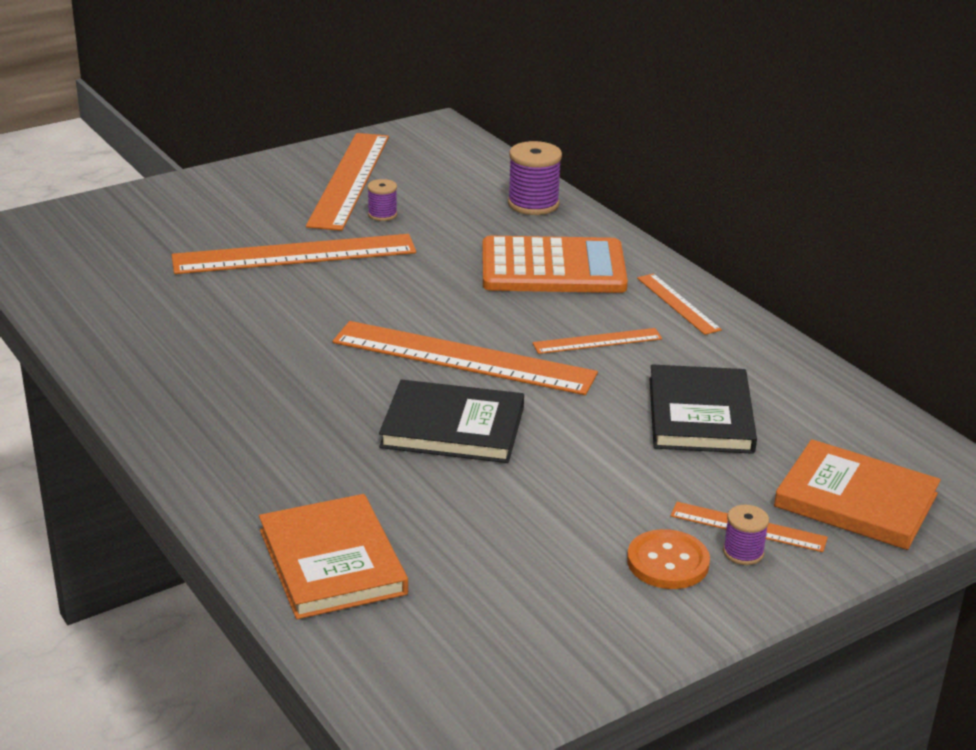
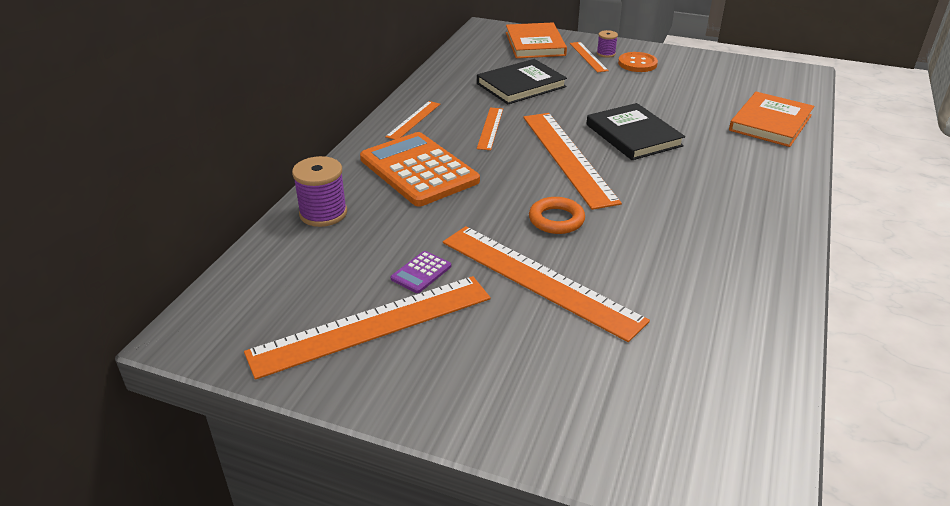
camera: 125 degrees left, 5 degrees up
purple spool [367,179,397,221] -> purple calculator [391,251,451,293]
orange ruler [532,328,662,354] -> orange ruler turned 60 degrees clockwise [477,108,503,150]
none -> orange ring [529,197,585,234]

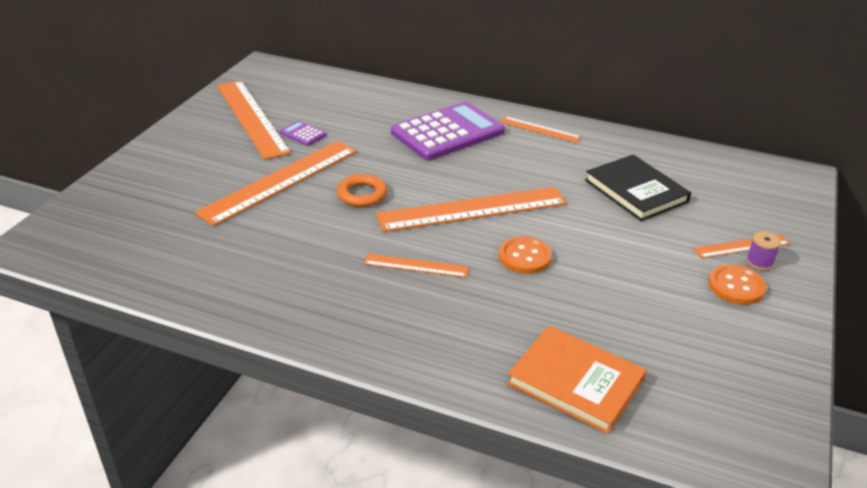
camera: 90 degrees right, 0 degrees up
purple spool [292,156,347,227] -> none
orange calculator [360,132,480,207] -> purple calculator [391,102,505,160]
orange ruler [477,108,503,150] -> orange ruler moved to [364,254,469,278]
orange book [506,22,567,58] -> none
black book [587,103,685,160] -> orange button [499,236,552,274]

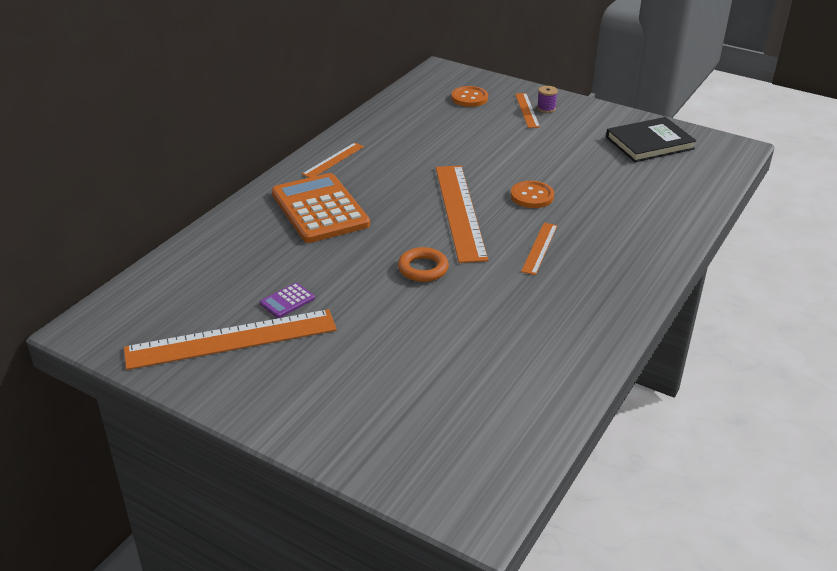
camera: 80 degrees left, 0 degrees up
orange ruler [195,141,357,226] -> none
purple calculator [391,102,505,160] -> orange calculator [272,173,370,243]
orange book [507,326,646,434] -> none
black book [585,155,691,221] -> black book moved to [606,117,696,162]
orange button [708,264,766,305] -> orange button moved to [451,86,488,107]

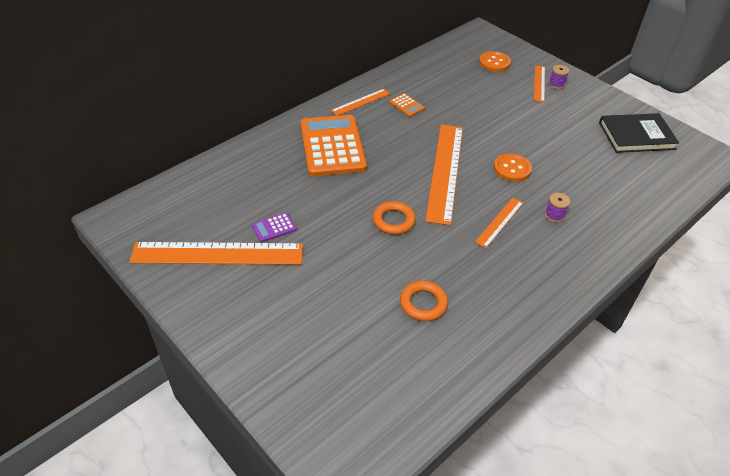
camera: 15 degrees right, 10 degrees up
none -> orange calculator [389,93,425,117]
none -> orange ring [400,281,448,321]
none -> purple spool [545,193,570,223]

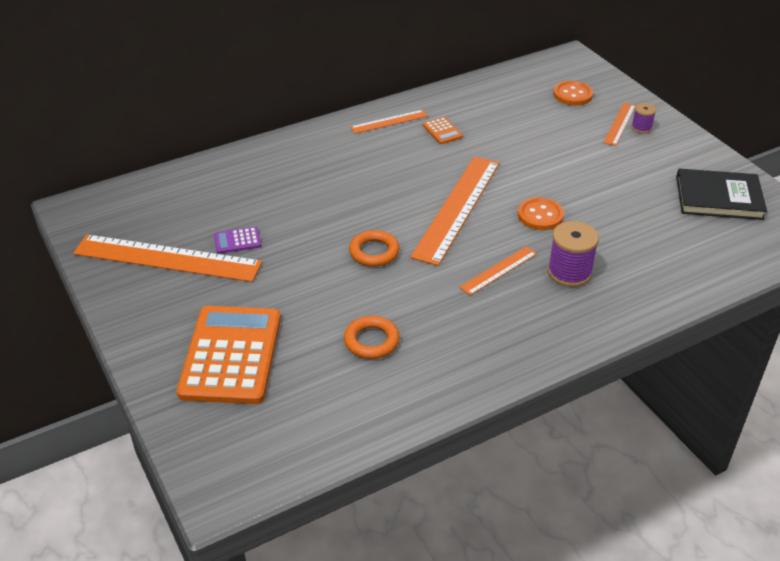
camera: 15 degrees right, 5 degrees down
orange calculator [300,115,367,176] -> orange calculator moved to [177,306,281,404]
purple spool [545,193,570,223] -> purple spool [548,221,599,287], size x1.79

